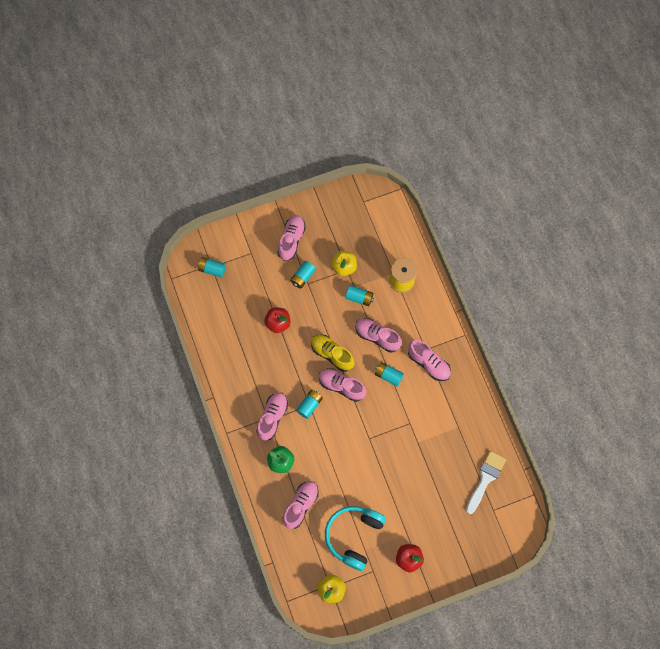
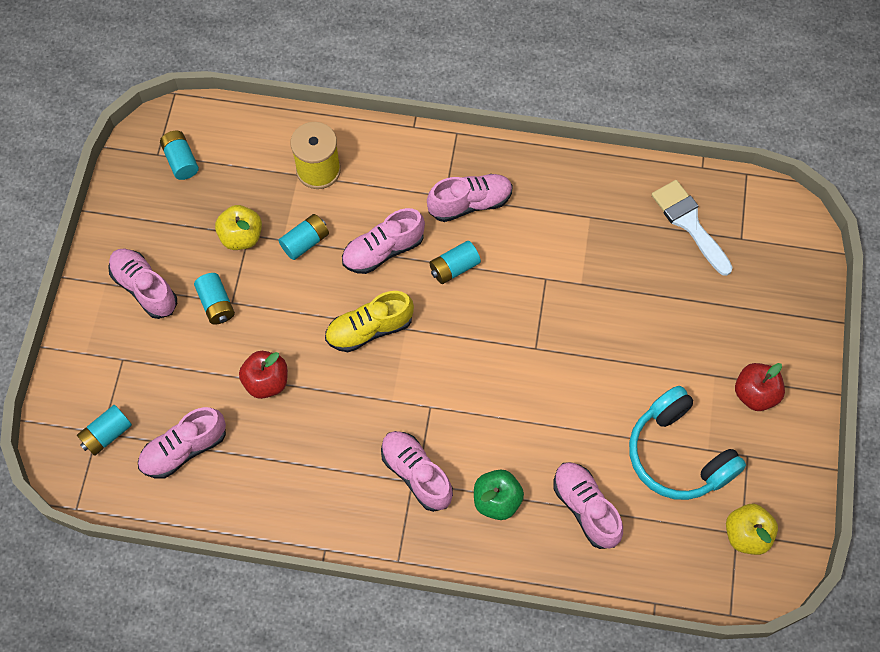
camera: 60 degrees left, 5 degrees down
turquoise battery [296,390,323,419] -> turquoise battery moved to [160,130,199,180]
pink shoe [319,368,367,402] -> pink shoe moved to [138,407,226,479]

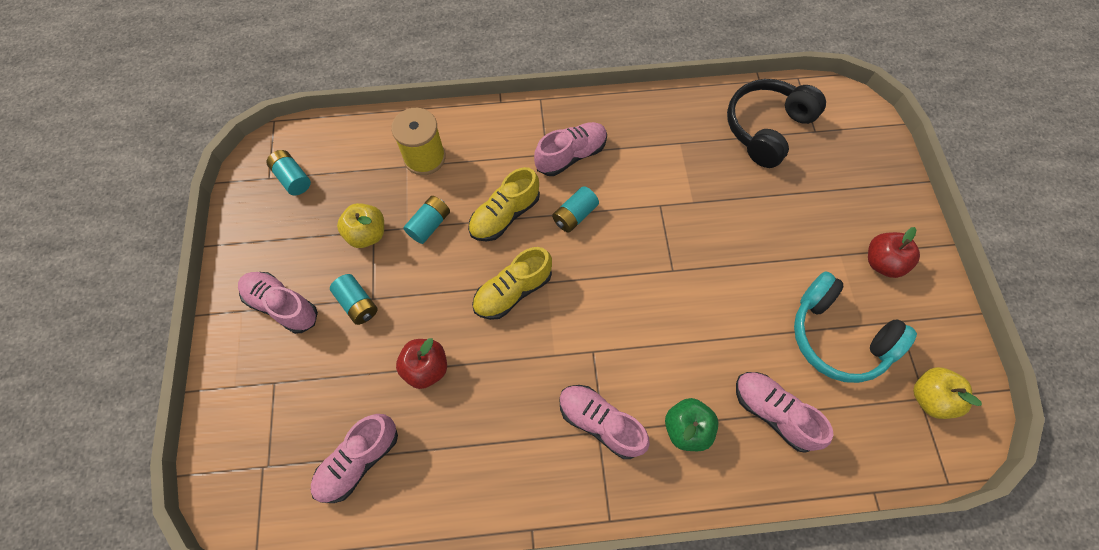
camera: 15 degrees left, 0 degrees up
turquoise battery [77,405,132,456] -> none
pink shoe [342,208,425,274] -> yellow shoe [468,167,540,241]
white brush [651,180,733,276] -> black headphones [727,79,826,168]

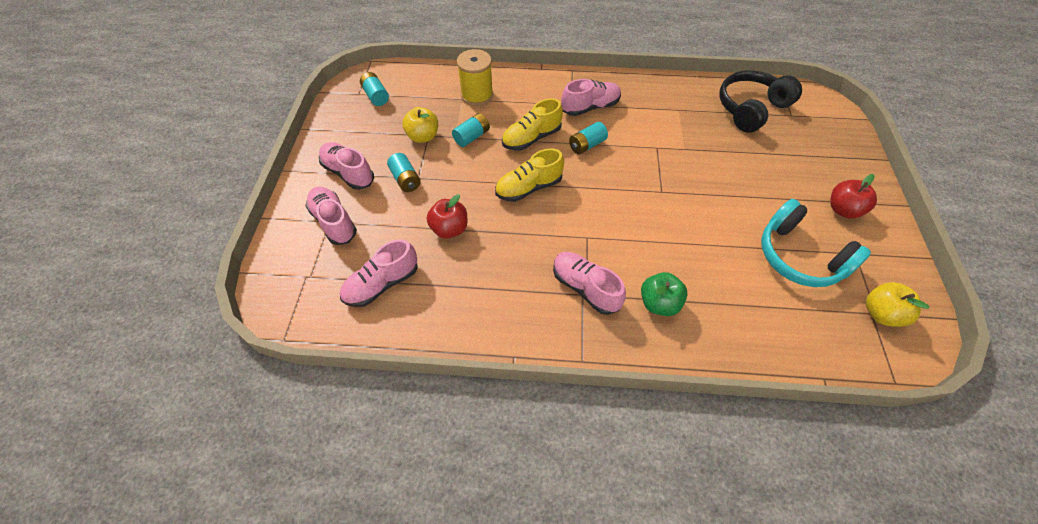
camera: 10 degrees right, 10 degrees down
pink shoe [736,372,833,453] -> pink shoe moved to [306,187,357,245]

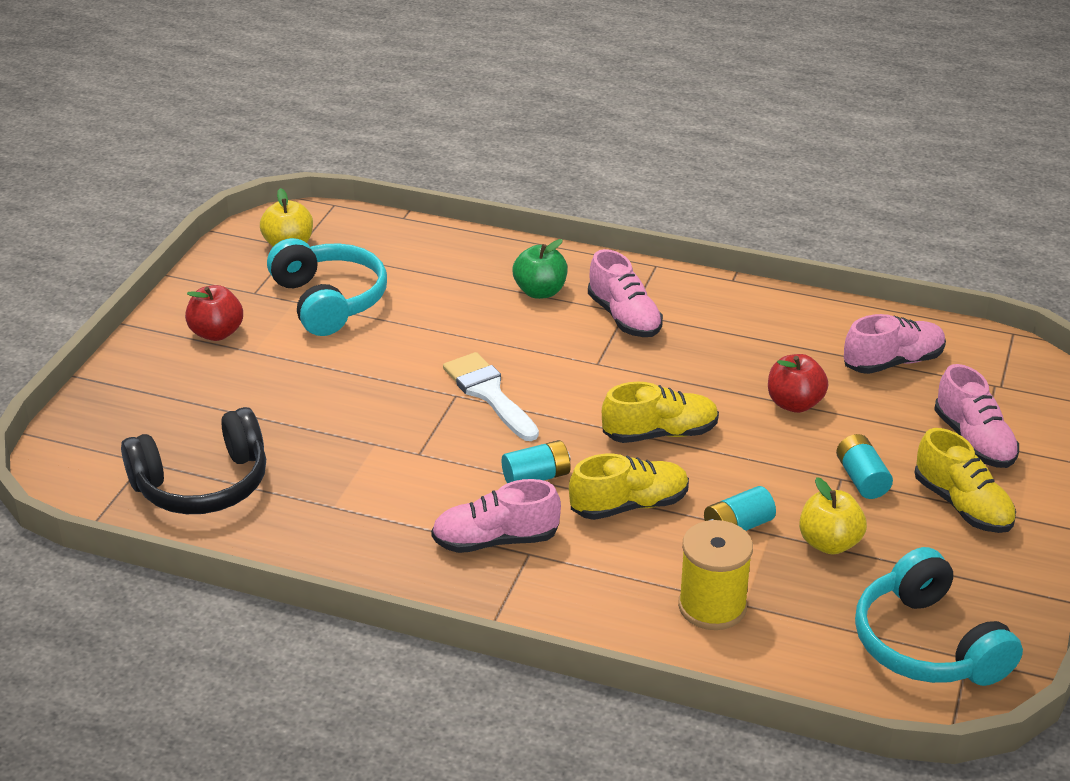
camera: 165 degrees left, 20 degrees down
pink shoe [319,142,374,190] -> yellow shoe [914,428,1016,533]
turquoise battery [360,72,389,106] -> turquoise headphones [855,547,1023,686]
none -> white brush [443,352,539,441]

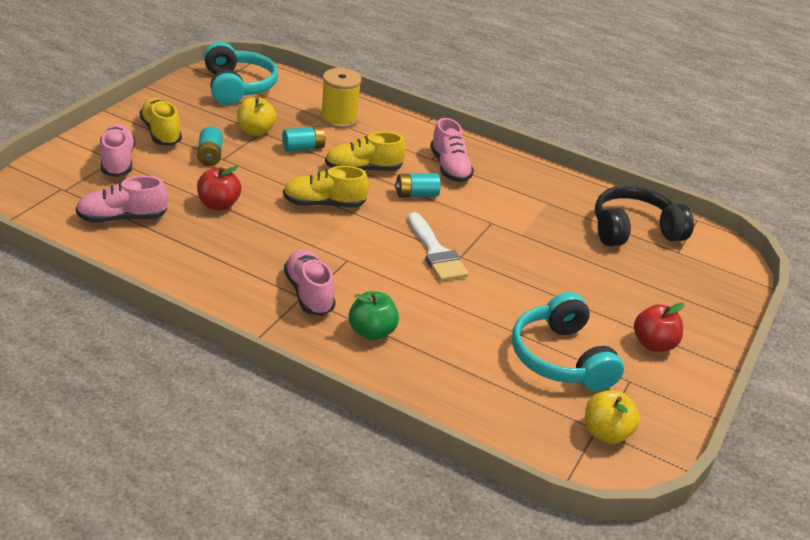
camera: 175 degrees left, 0 degrees up
pink shoe [431,479,561,553] -> pink shoe turned 75 degrees clockwise [430,118,474,182]

